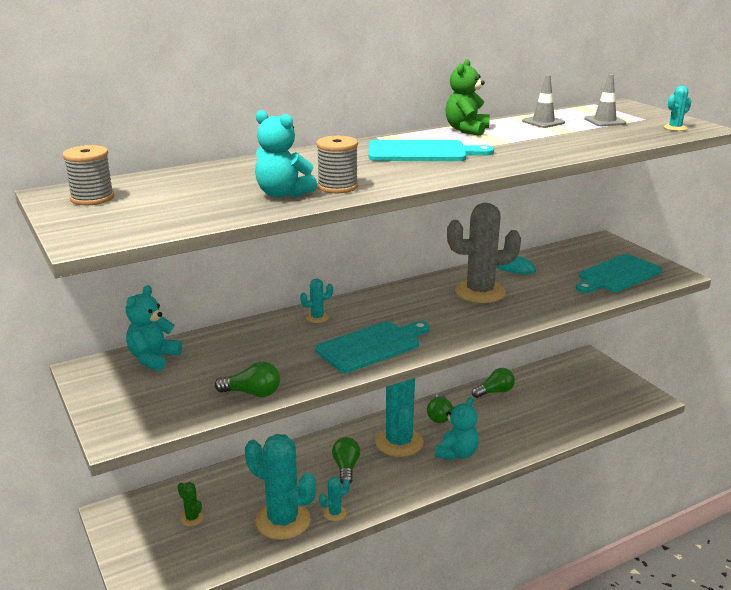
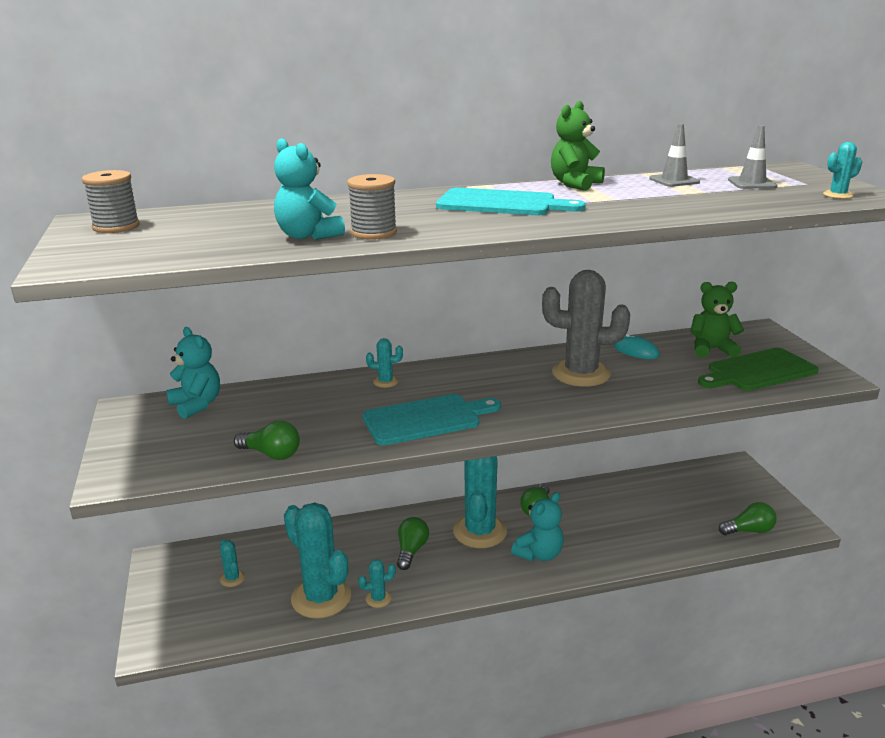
camera: 15 degrees right, 0 degrees up
turquoise teddy bear [126,285,182,371] -> turquoise teddy bear turned 105 degrees clockwise [166,327,220,419]
green cactus [178,482,204,526] -> turquoise cactus [220,539,245,587]
green light bulb [472,368,515,398] -> green light bulb moved to [719,502,777,535]
turquoise cutting board [576,254,662,293] -> green cutting board [698,348,818,391]
none -> green teddy bear [690,282,744,358]

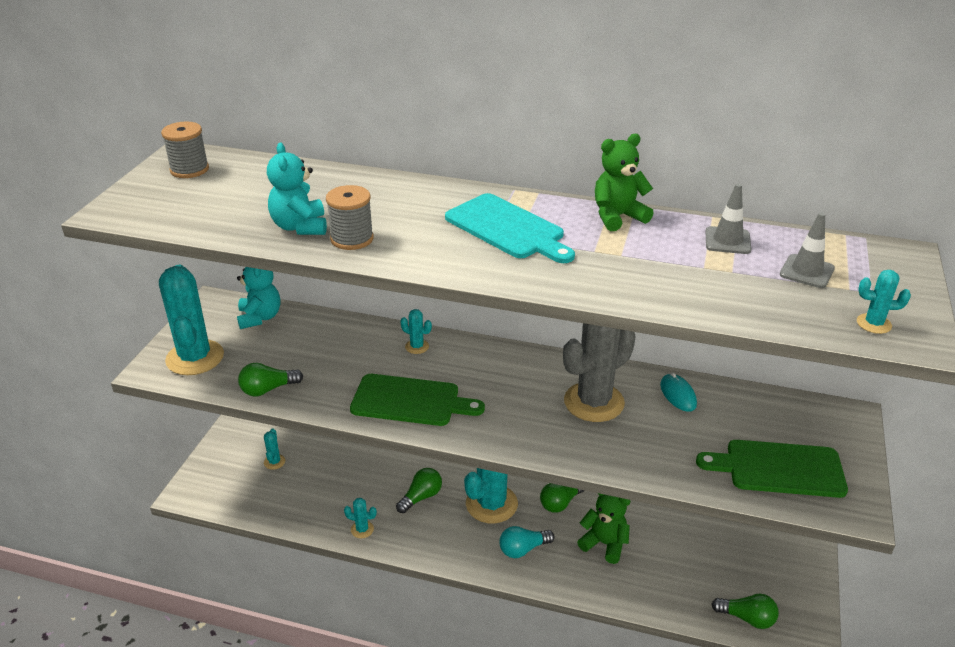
camera: 30 degrees right, 10 degrees up
green light bulb [234,421,300,460] -> green light bulb turned 105 degrees clockwise [238,363,303,396]
turquoise cactus [284,502,351,619] -> turquoise cactus moved to [159,264,224,375]
turquoise cutting board [362,394,501,445] -> green cutting board [350,374,485,426]
turquoise teddy bear [511,492,564,561] -> turquoise light bulb [499,526,554,558]
grey cactus [542,270,630,387] -> grey cactus turned 75 degrees counterclockwise [563,323,636,422]
green teddy bear [690,282,744,358] -> green teddy bear moved to [577,493,630,564]

